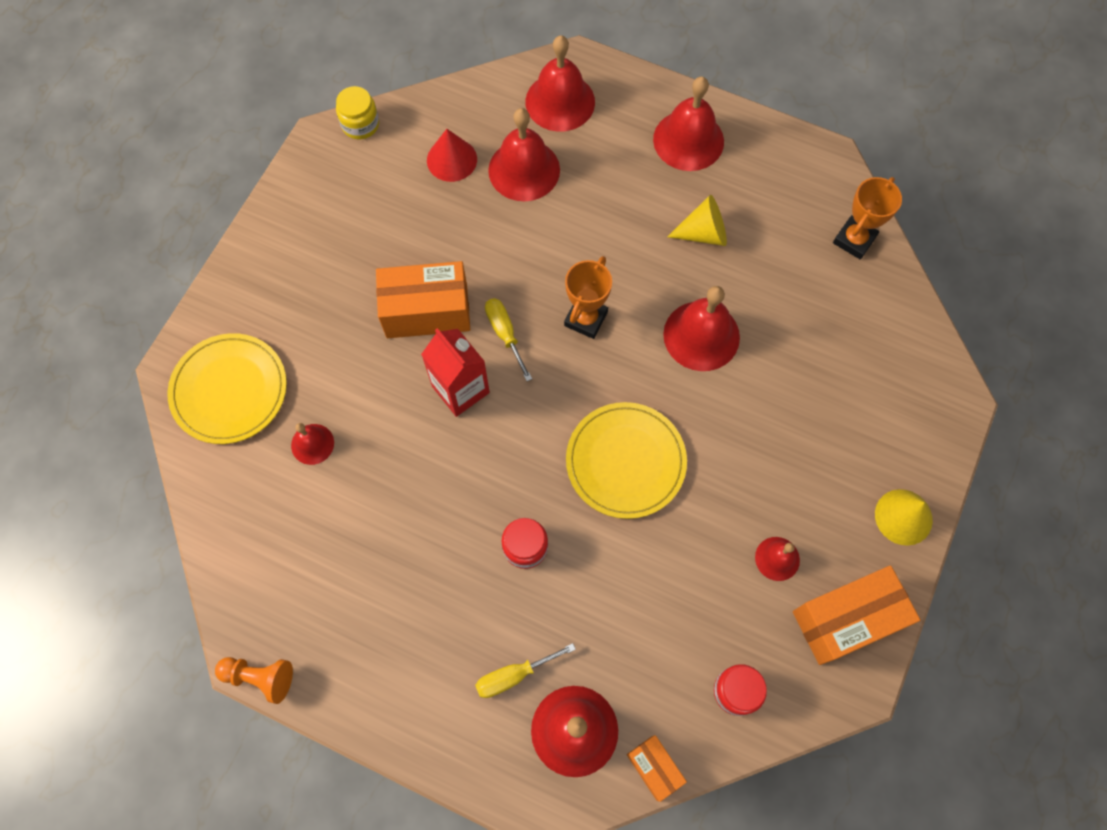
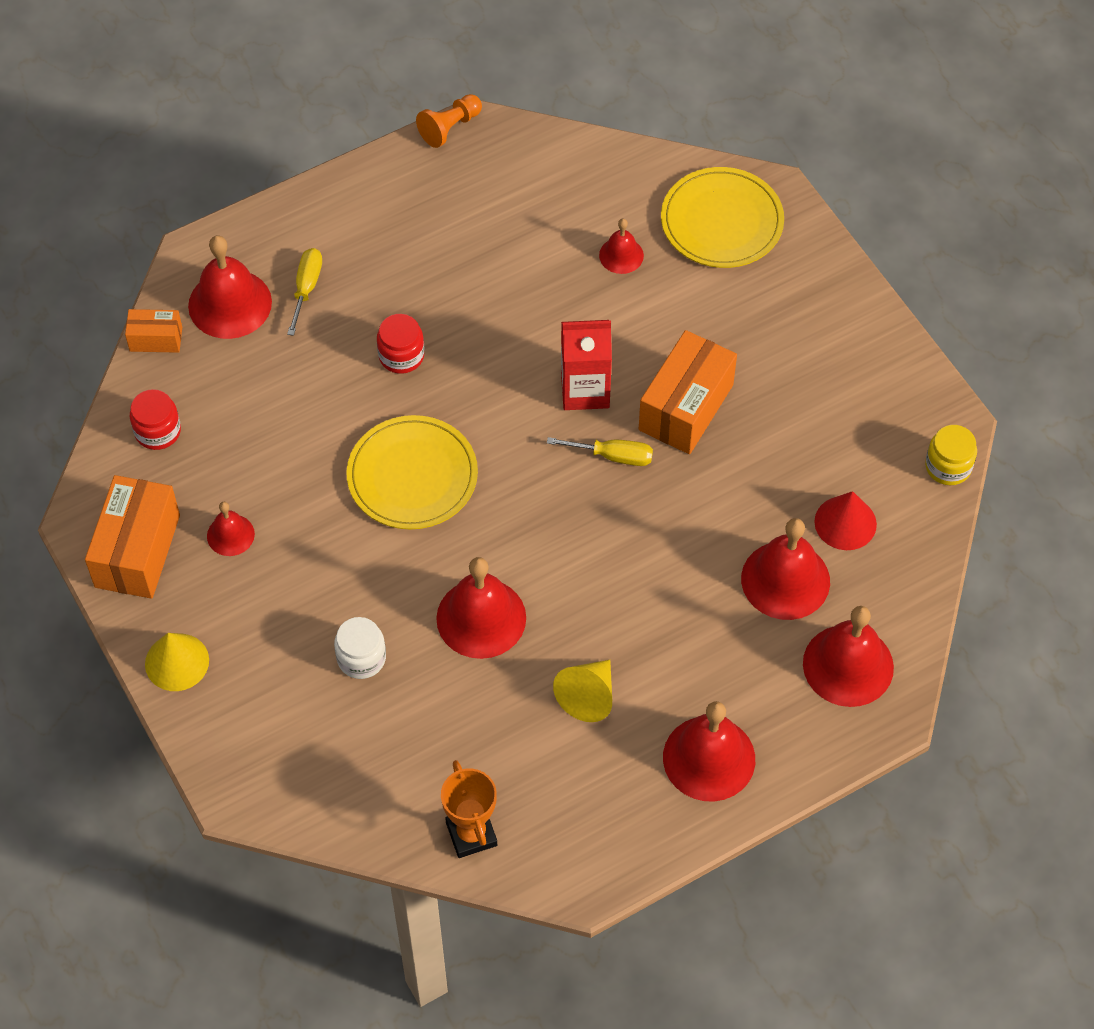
camera: 125 degrees right, 10 degrees down
orange trophy [564,256,612,339] -> none
none -> white jar [334,617,386,679]

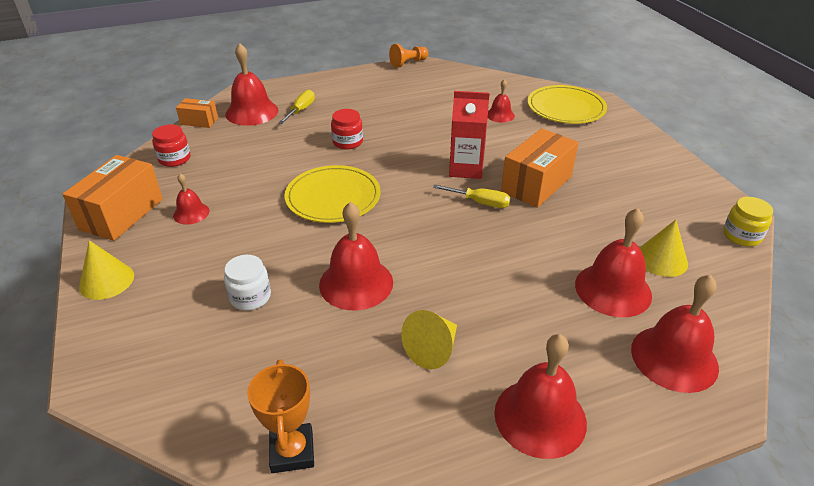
camera: 10 degrees right, 20 degrees down
red cone [814,491,877,550] -> yellow cone [640,220,688,277]

